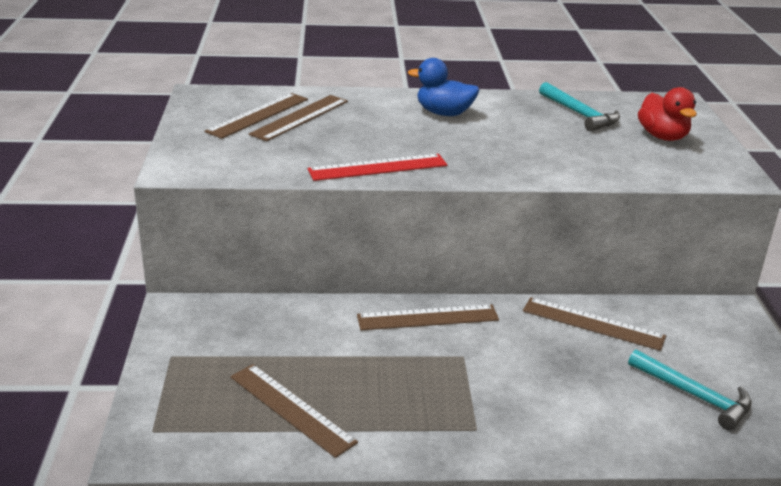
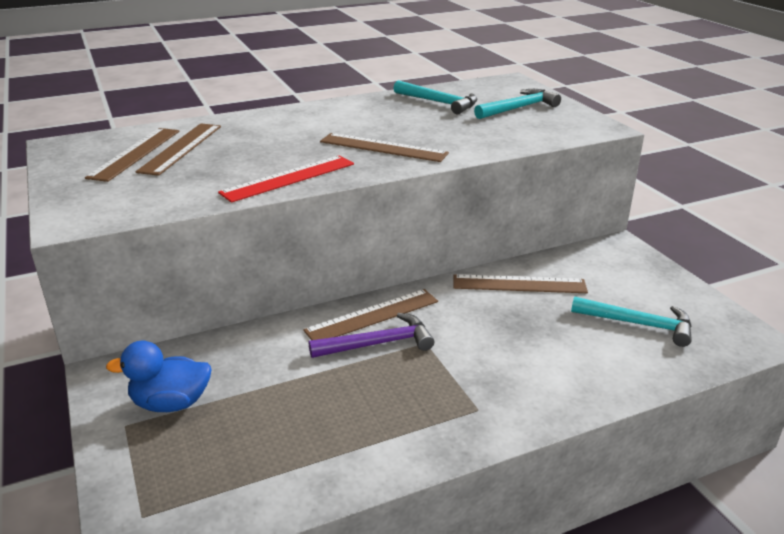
camera: 20 degrees left, 0 degrees up
brown ruler [230,364,358,458] -> brown ruler moved to [320,133,449,162]
blue duck [408,58,479,116] -> blue duck moved to [106,341,212,412]
red duck [638,87,697,141] -> turquoise hammer [474,89,561,119]
none -> purple hammer [309,313,434,358]

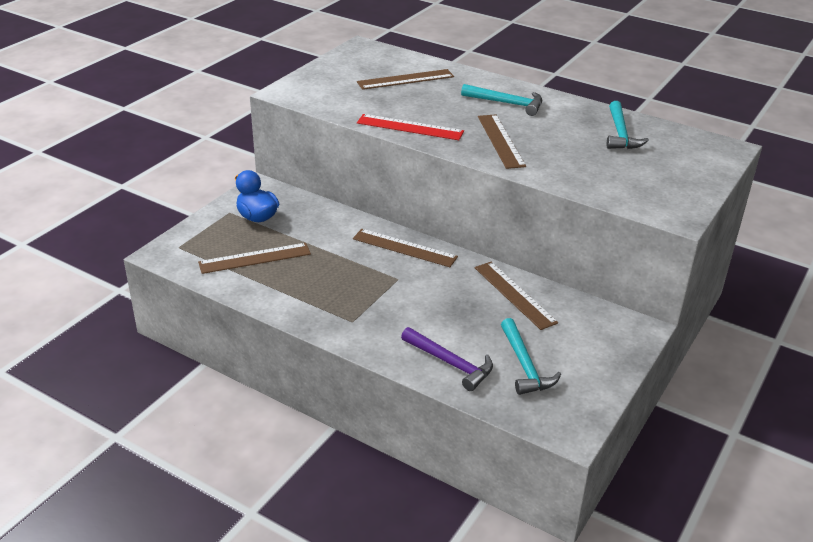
camera: 55 degrees right, 5 degrees up
brown ruler [85,128,180,182] -> brown ruler moved to [198,243,311,274]
purple hammer [309,313,434,358] -> purple hammer moved to [401,327,493,391]
turquoise hammer [474,89,561,119] -> turquoise hammer moved to [461,84,542,116]

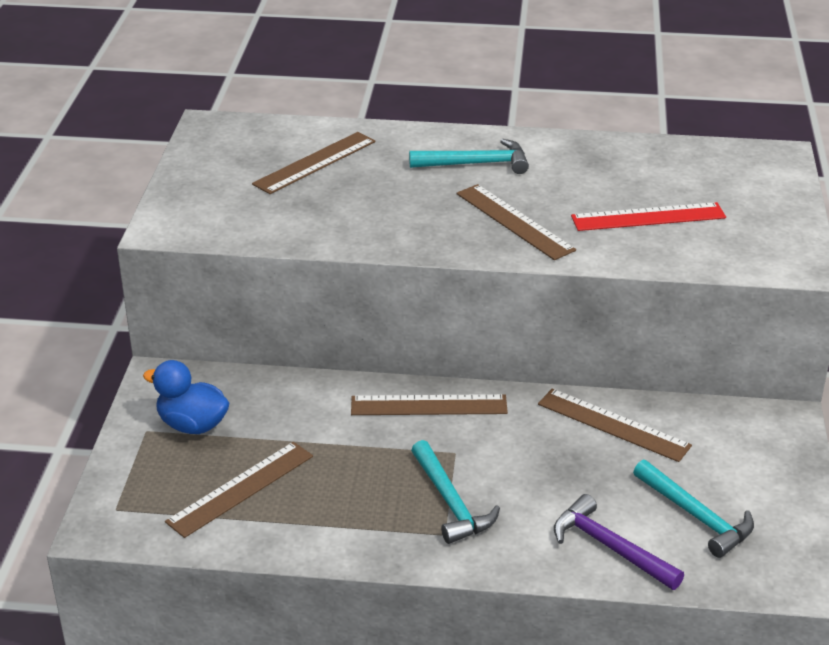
camera: 25 degrees left, 0 degrees up
red ruler [357,114,464,140] -> red ruler moved to [571,202,726,231]
purple hammer [401,327,493,391] -> purple hammer turned 150 degrees counterclockwise [554,494,684,590]
turquoise hammer [607,101,649,149] -> turquoise hammer moved to [411,440,500,544]

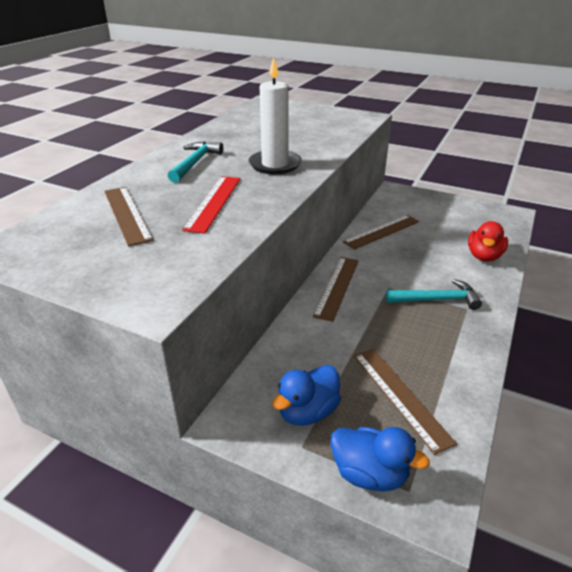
camera: 70 degrees left, 0 degrees up
brown ruler [456,184,576,260] -> white candle [248,57,302,174]
purple hammer [554,494,684,590] -> red duck [468,221,508,261]
red ruler [571,202,726,231] -> red ruler moved to [182,176,240,233]
turquoise hammer [633,460,754,558] -> none
none -> blue duck [330,427,430,492]

